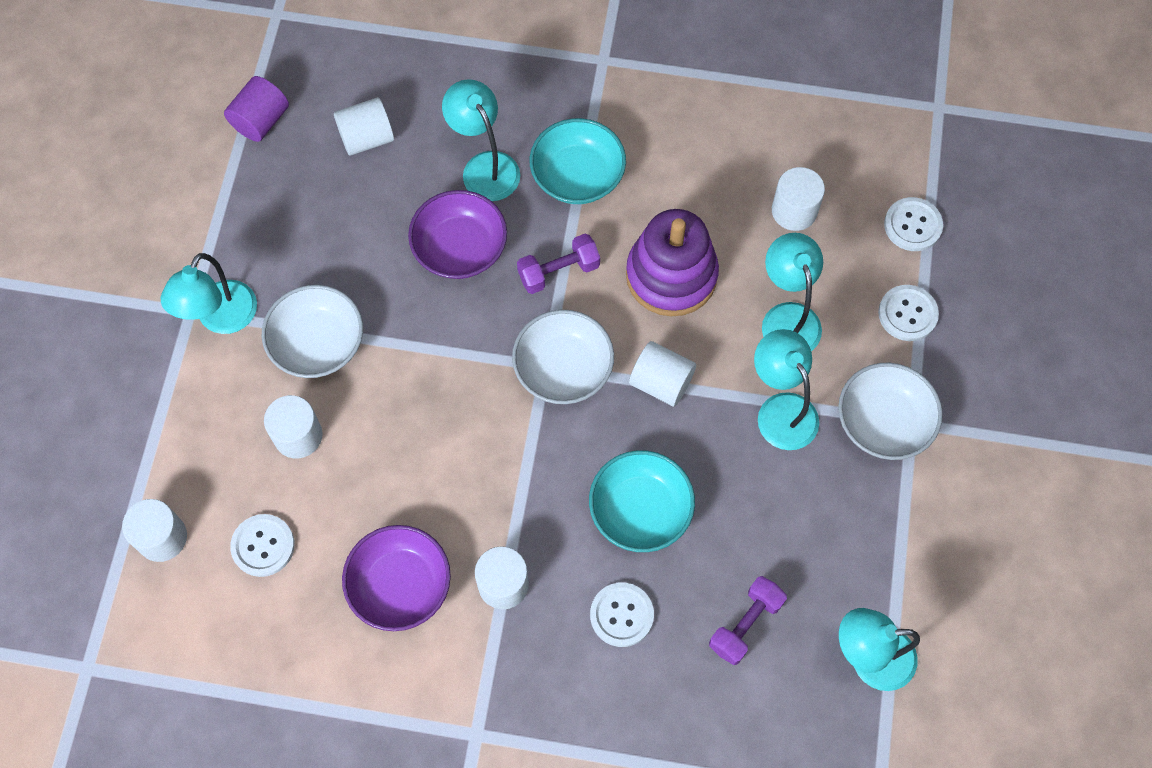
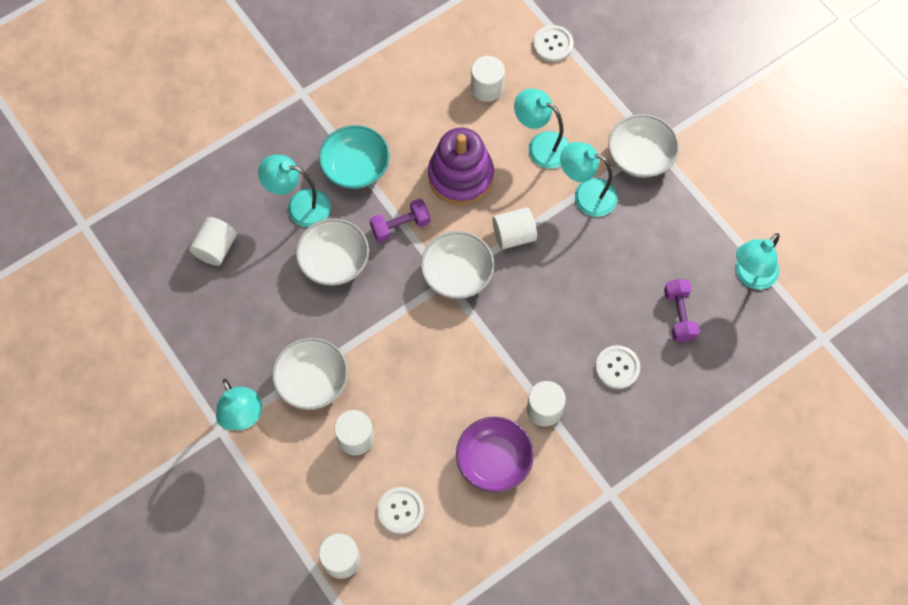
camera: 45 degrees left, 0 degrees up
purple cylinder [224,76,289,142] -> none
purple bowl [408,190,507,279] -> white bowl [296,218,369,286]
purple dumbbell [517,234,600,294] -> purple dumbbell turned 45 degrees clockwise [369,199,430,243]
turquoise bowl [589,450,695,552] -> none
white button [878,285,939,341] -> none

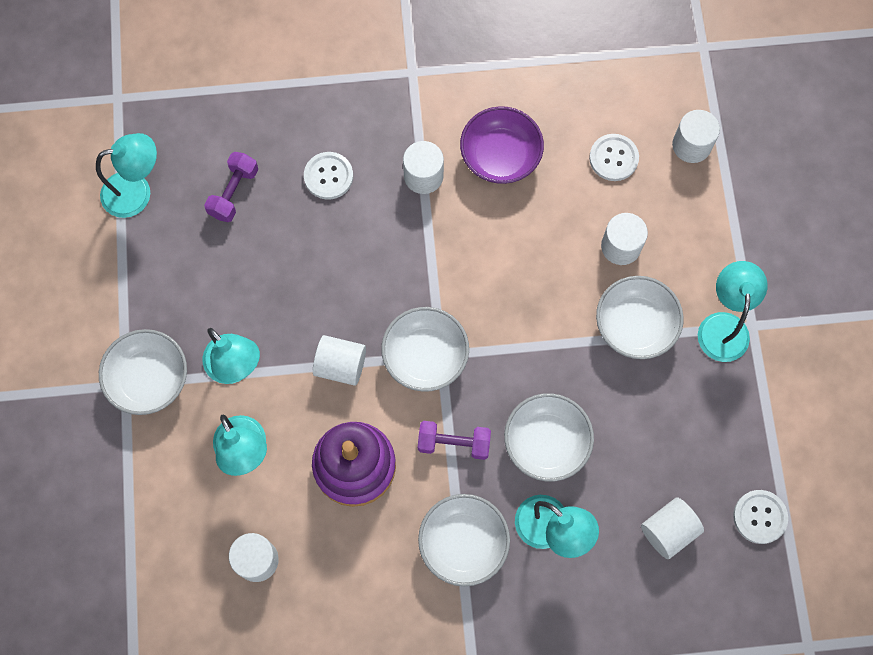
camera: 150 degrees left, 5 degrees up
turquoise bowl [319,125,390,189] -> white bowl [418,494,510,586]
white button [533,25,574,62] -> white button moved to [733,490,788,544]

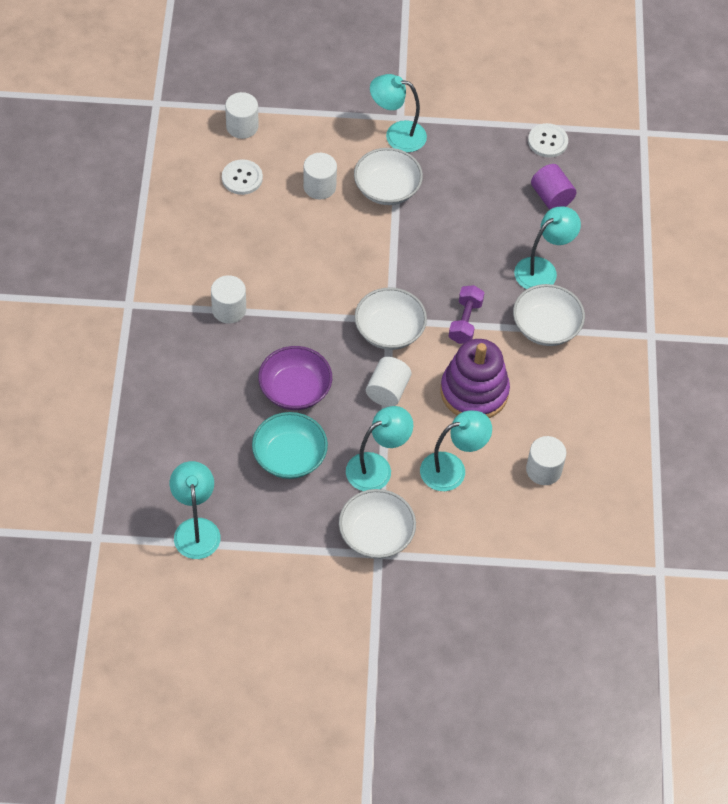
camera: 85 degrees left, 15 degrees down
purple dumbbell [204,152,258,222] -> none
white button [304,152,353,200] -> none
purple bowl [460,106,544,184] -> purple bowl moved to [258,346,332,410]
white bowl [504,393,594,482] -> none
white cylinder [641,497,704,559] -> purple cylinder [531,164,576,210]
none -> turquoise bowl [252,412,328,479]

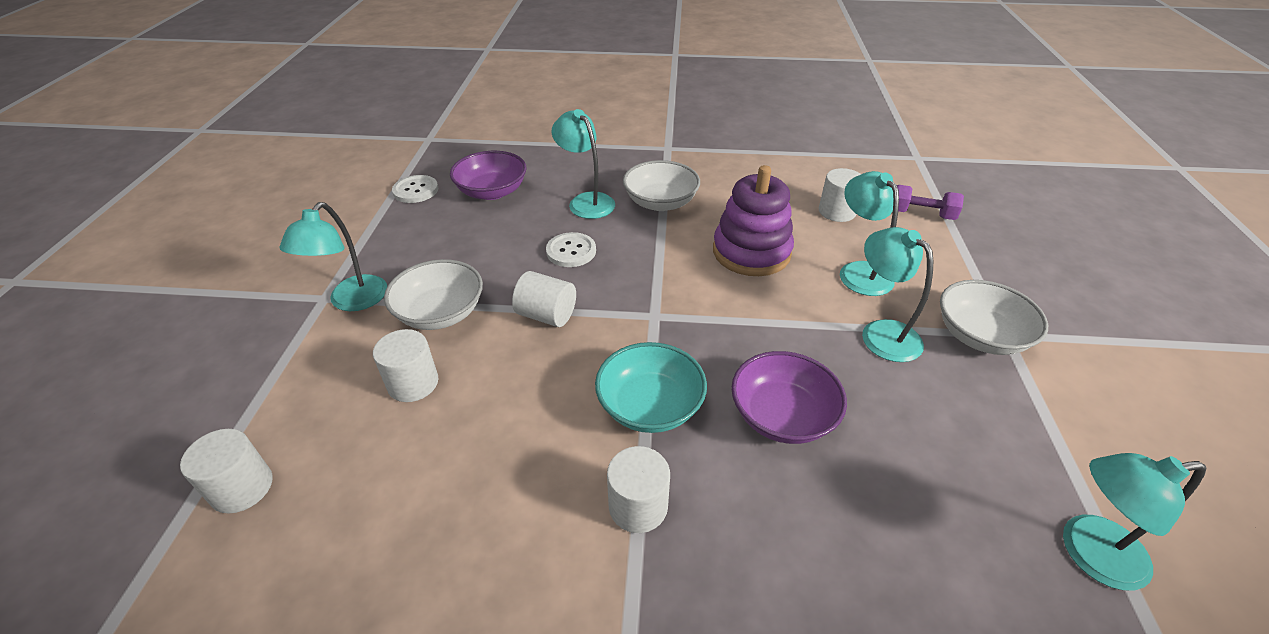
camera: 85 degrees left, 15 degrees down
white button [222,159,263,195] -> white button moved to [546,232,596,267]
turquoise bowl [252,412,328,479] -> turquoise bowl moved to [595,342,707,433]
white bowl [354,288,427,350] -> none
white cylinder [366,357,411,407] -> white cylinder moved to [512,271,576,327]
purple dumbbell [449,285,484,344] -> purple dumbbell moved to [897,185,964,220]
purple cylinder [531,164,576,210] -> purple bowl [450,151,527,200]

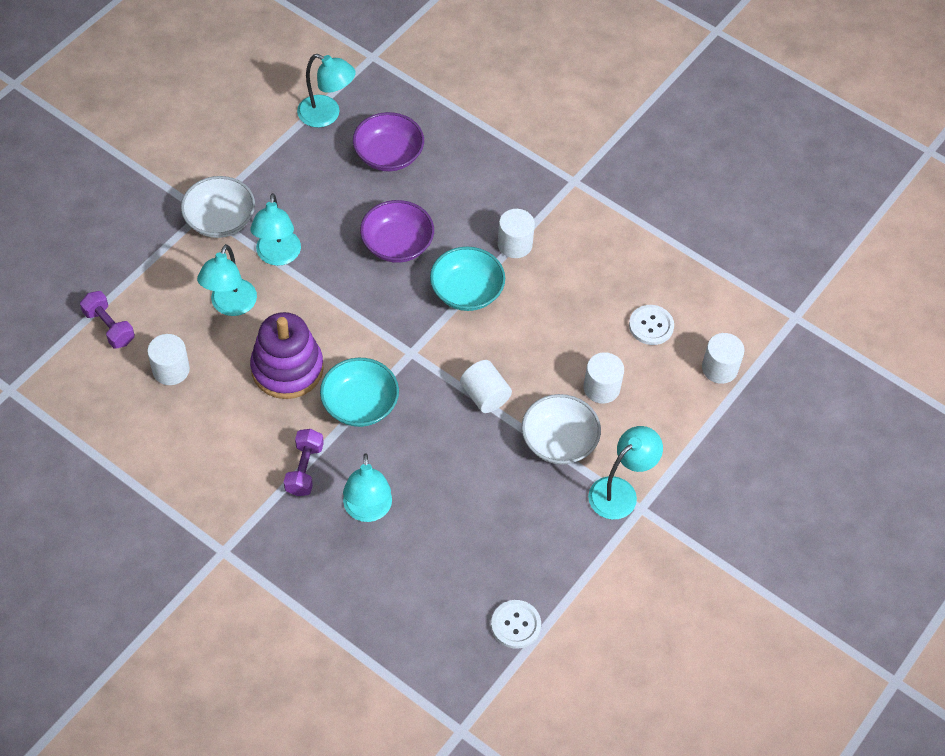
camera: 150 degrees left, 15 degrees up
purple bowl [450,151,527,200] -> purple bowl moved to [353,112,424,171]
white button [546,232,596,267] -> white button moved to [629,305,674,345]
white bowl [623,160,700,211] -> purple dumbbell [284,429,324,496]
none -> turquoise bowl [320,358,399,427]

